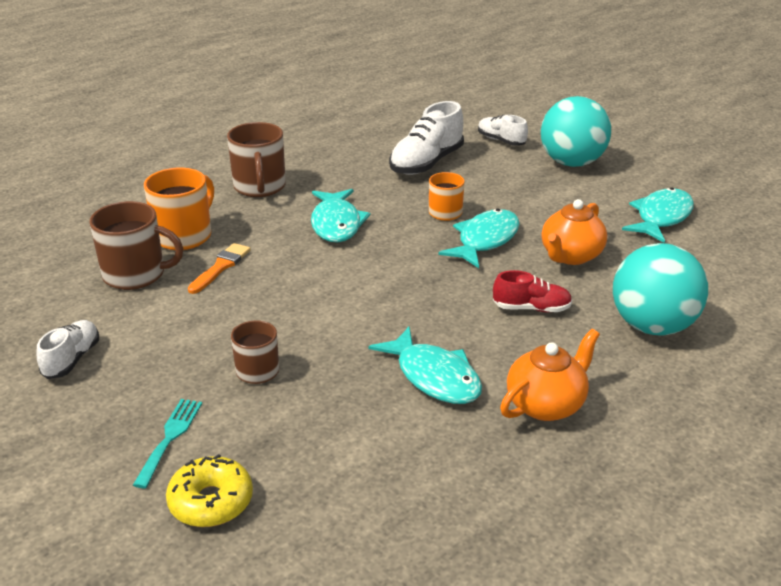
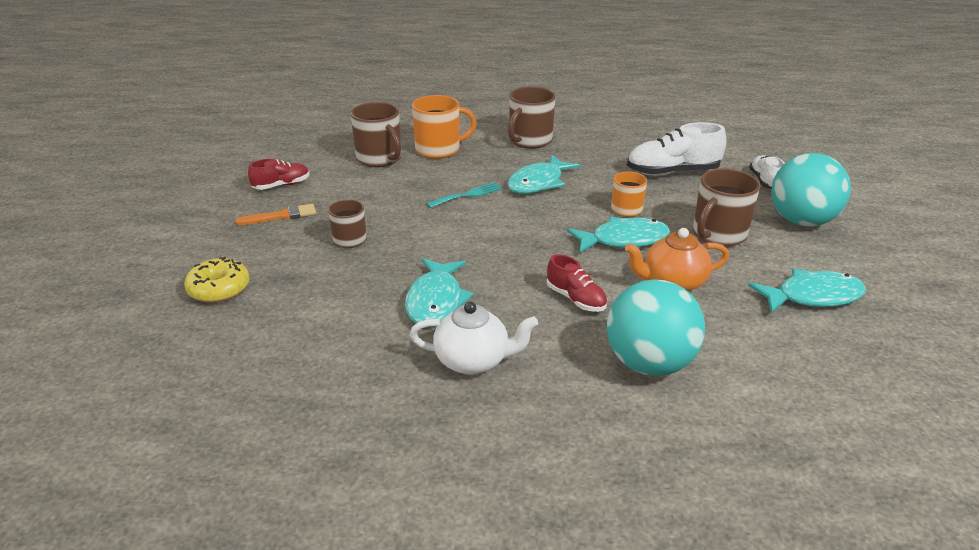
camera: 45 degrees right, 0 degrees up
white shoe [36,320,99,379] -> red shoe [248,159,309,190]
turquoise fork [133,399,202,488] -> turquoise fork moved to [426,182,502,208]
orange brush [188,243,251,294] -> orange brush moved to [235,204,316,225]
orange teapot [500,329,600,421] -> white teapot [410,302,538,375]
none -> brown mug [693,169,760,247]

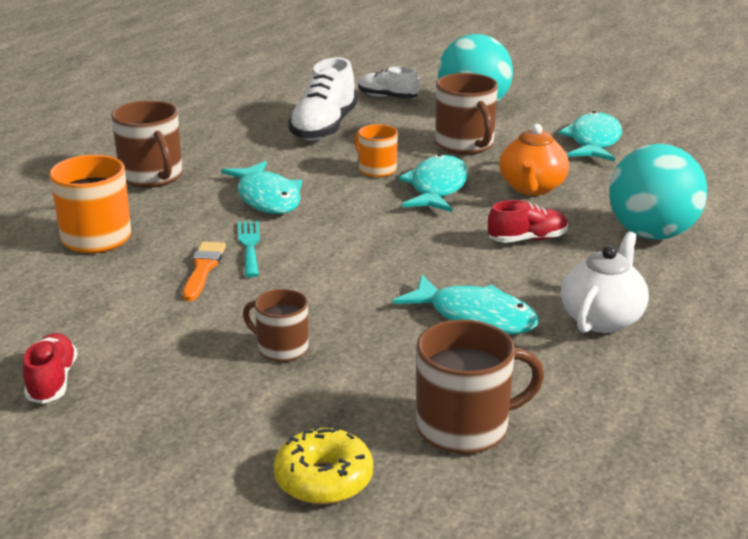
camera: 65 degrees left, 5 degrees down
orange brush [235,204,316,225] -> orange brush moved to [183,242,226,301]
brown mug [351,102,401,167] -> brown mug moved to [416,320,544,454]

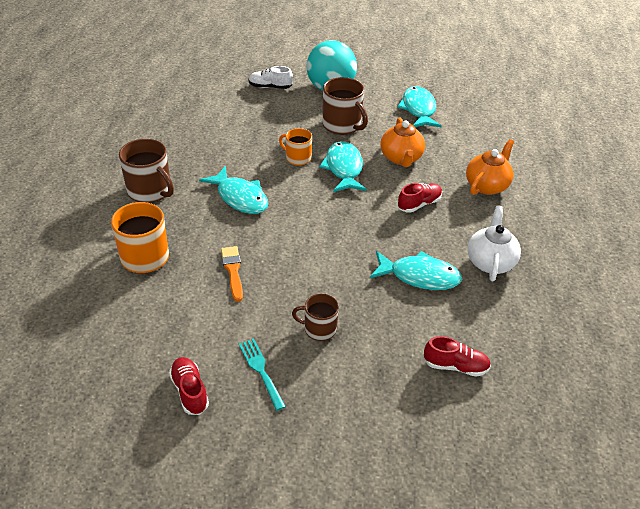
camera: 20 degrees left, 15 degrees up
turquoise fork [238,221,260,277] -> turquoise fork moved to [239,338,286,411]
yellow donut [273,425,373,505] -> none
white shoe [288,57,357,140] -> none
brown mug [416,320,544,454] -> red shoe [424,336,491,377]
turquoise ball [609,144,707,240] -> orange teapot [466,139,514,195]

